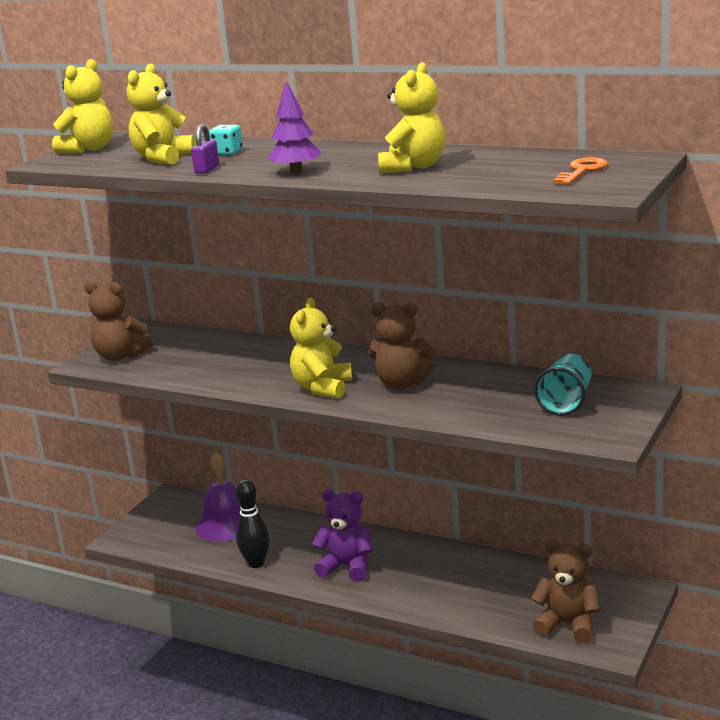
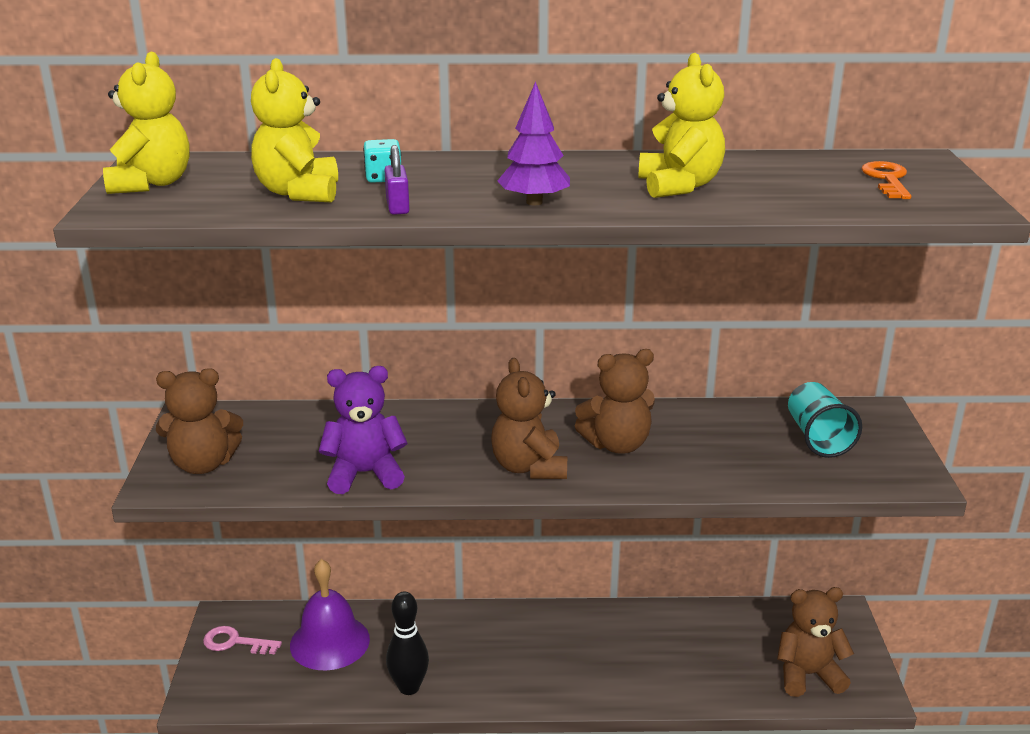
camera: 30 degrees left, 5 degrees up
yellow teddy bear [290,298,352,399] -> brown teddy bear [491,358,567,479]
purple teddy bear [312,489,372,582] -> purple teddy bear moved to [319,366,407,494]
none -> pink key [203,626,282,654]

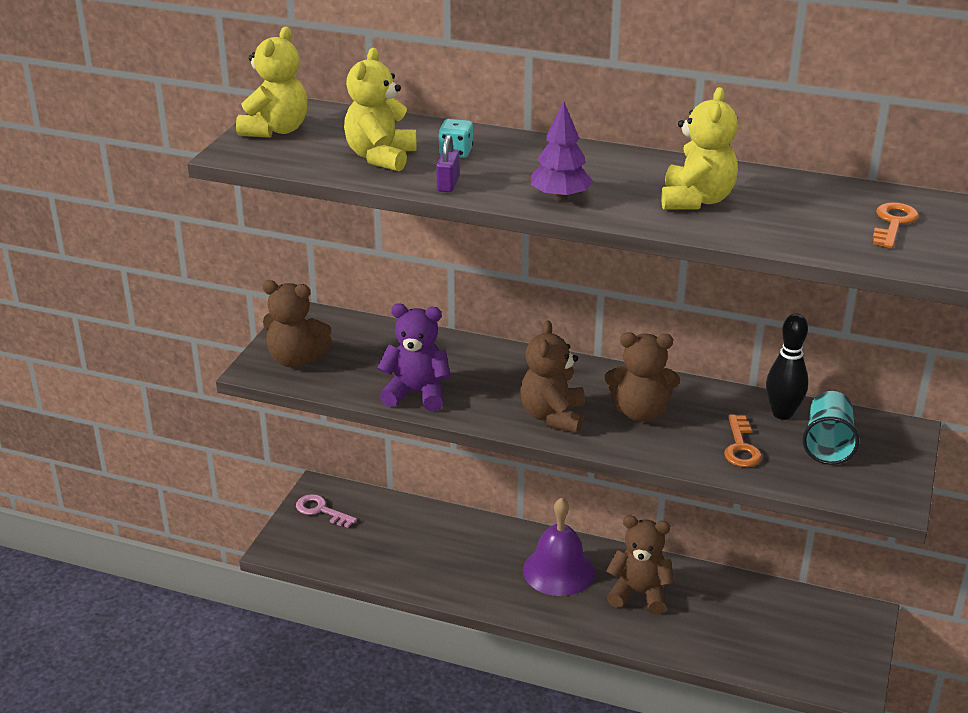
camera: 20 degrees right, 5 degrees up
purple bell [290,559,370,670] -> purple bell moved to [523,497,595,596]
black bowling pin [386,591,429,695] -> black bowling pin moved to [766,313,808,420]
brown teddy bear [777,587,854,697] -> brown teddy bear moved to [606,515,675,615]
none -> orange key [724,415,762,467]

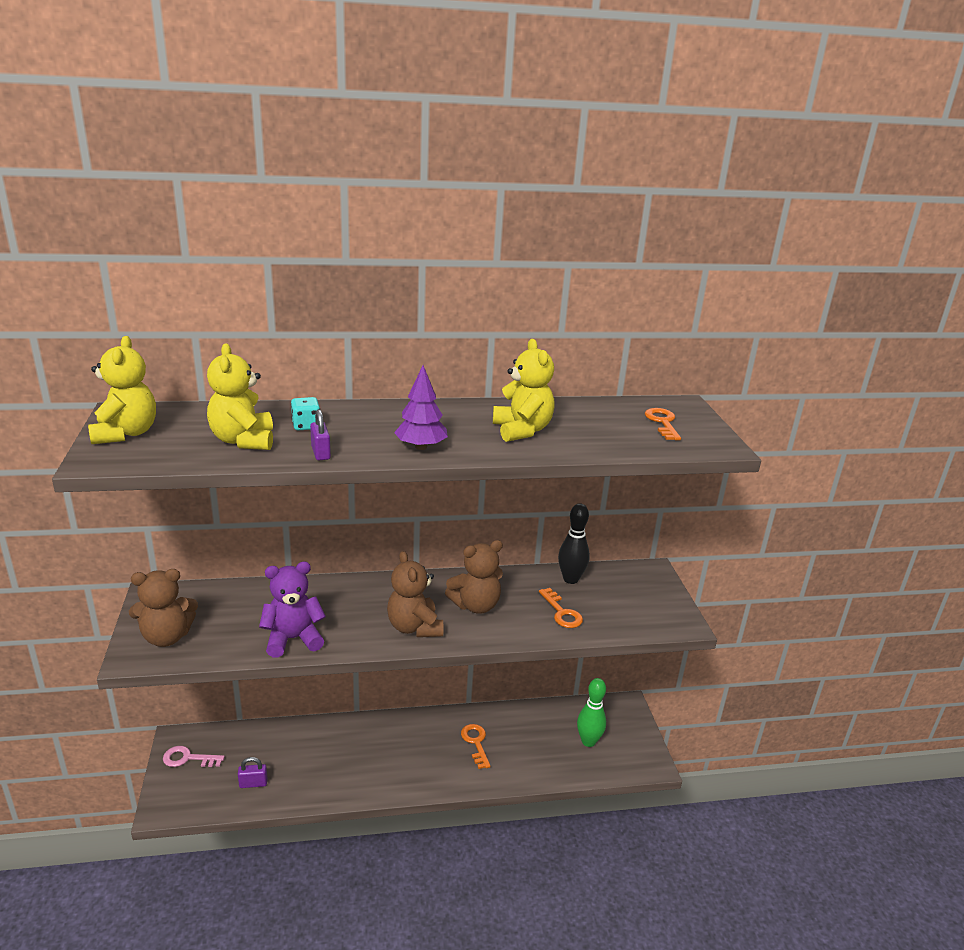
camera: 30 degrees left, 5 degrees down
purple bell [523,497,595,596] -> none
brown teddy bear [606,515,675,615] -> orange key [461,724,491,769]
turquoise cup [802,391,860,465] -> none
none -> purple padlock [238,757,268,788]
none -> green bowling pin [577,678,606,747]

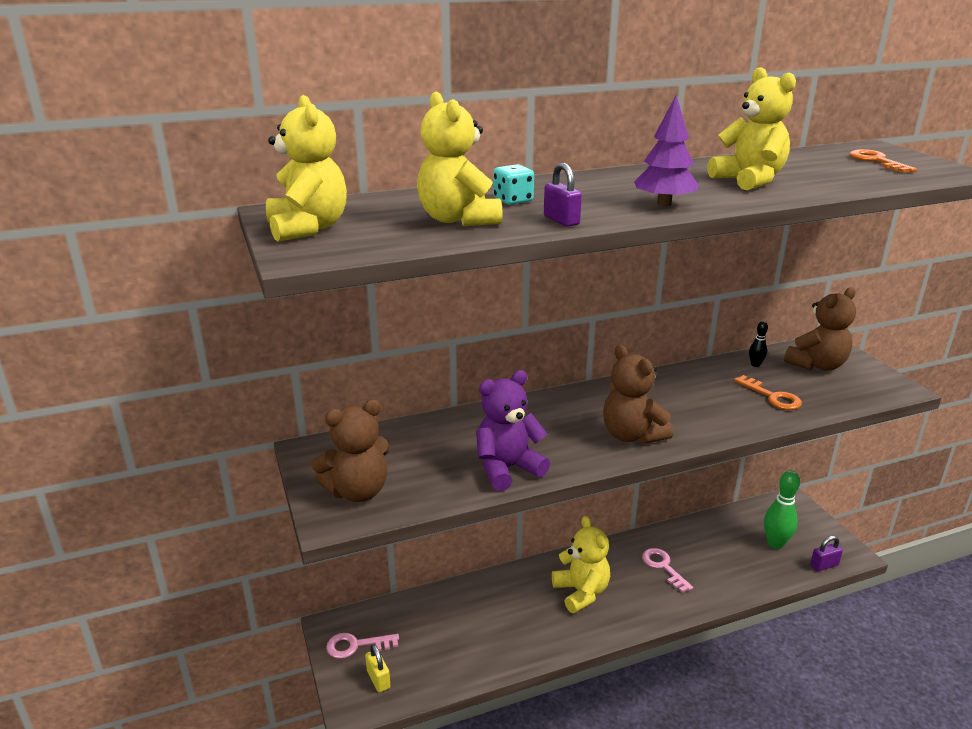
camera: 10 degrees left, 0 degrees up
purple padlock [238,757,268,788] -> purple padlock moved to [810,536,843,571]
brown teddy bear [445,540,503,614] -> brown teddy bear moved to [784,287,856,370]
orange key [461,724,491,769] -> pink key [642,548,693,593]
black bowling pin [558,503,590,584] -> black bowling pin [749,321,768,367], size x0.50
none -> yellow padlock [365,644,390,692]
none -> yellow teddy bear [552,516,610,613]

